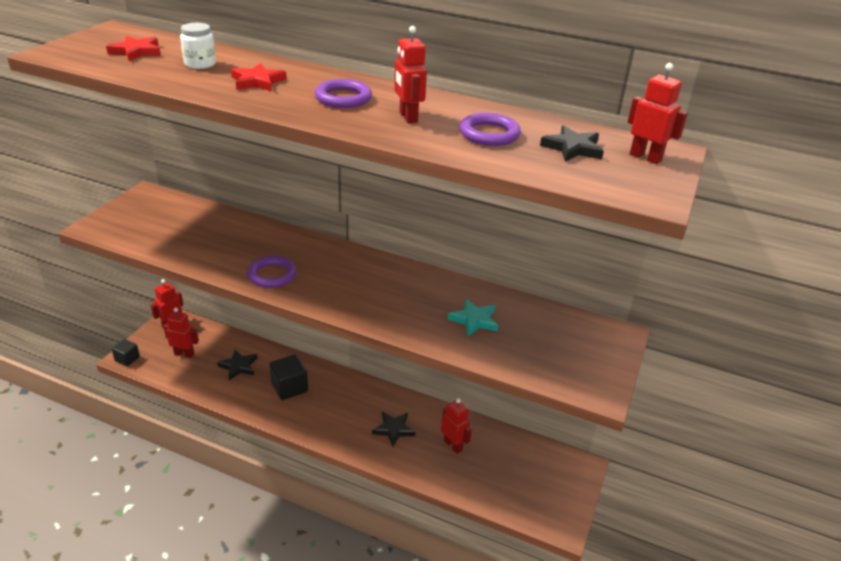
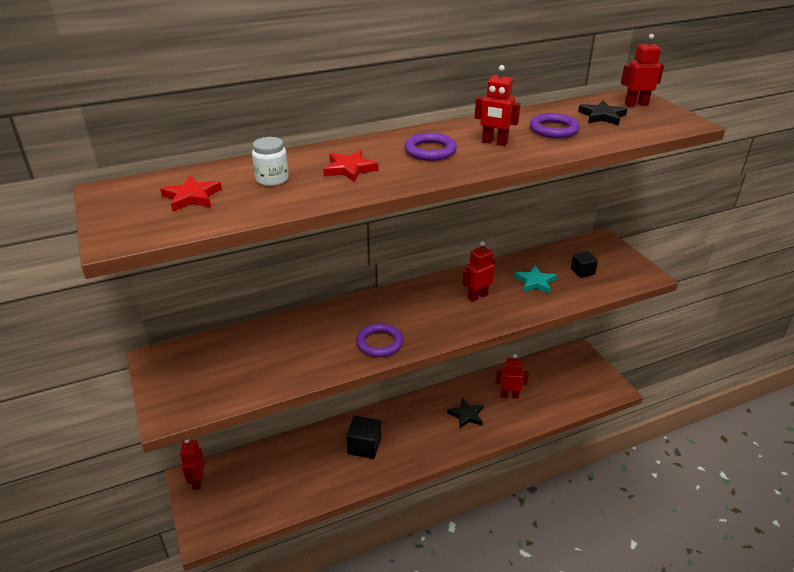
camera: 45 degrees left, 0 degrees up
black cube [112,339,140,367] -> black cube moved to [571,251,598,278]
red robot [164,308,199,358] -> red robot moved to [462,241,495,302]
black star [217,349,258,380] -> none

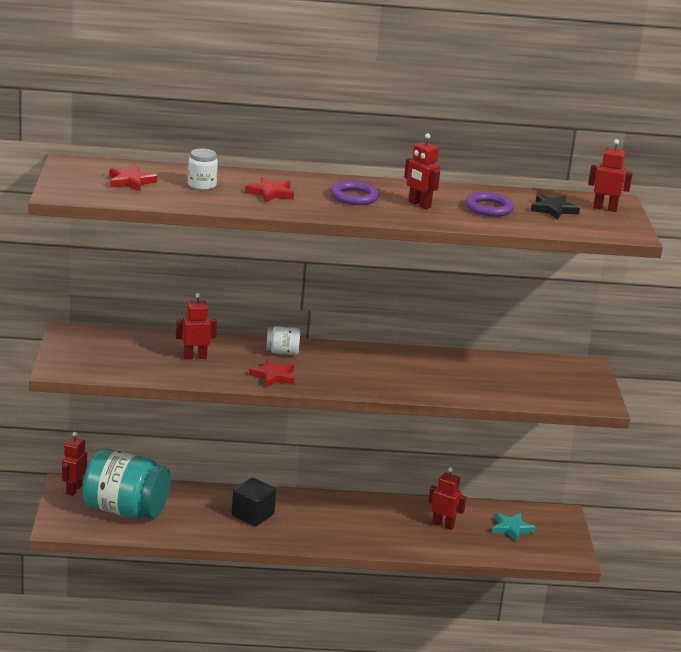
camera: 20 degrees right, 10 degrees down
purple ring [356,323,403,357] -> red star [249,358,295,387]
black star [447,398,483,429] -> none
red robot [462,241,495,302] -> red robot moved to [176,293,217,359]
turquoise star [514,266,557,294] -> turquoise star moved to [492,513,536,542]
black cube [571,251,598,278] -> none
none -> turquoise jar [83,448,171,519]
none -> white jar [266,326,300,355]

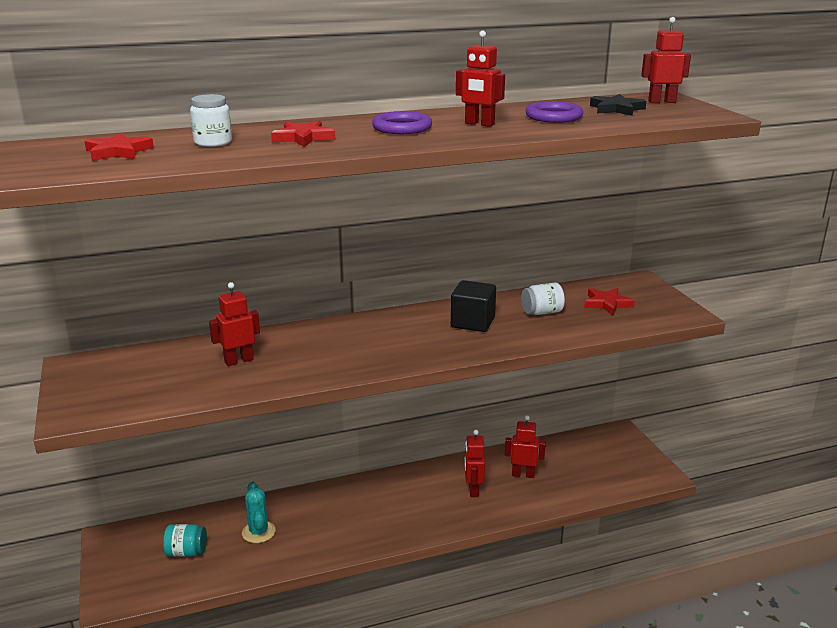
camera: 15 degrees left, 0 degrees up
red robot [62,432,87,496] -> red robot moved to [464,430,485,497]
turquoise jar [83,448,171,519] -> turquoise jar [163,524,207,557], size x0.44
black cube [232,478,276,526] -> black cube moved to [451,280,496,332]
red star [249,358,295,387] -> red star moved to [584,288,635,315]
white jar [266,326,300,355] -> white jar moved to [521,283,565,315]
turquoise star [492,513,536,542] -> none
none -> turquoise cactus [242,481,276,543]

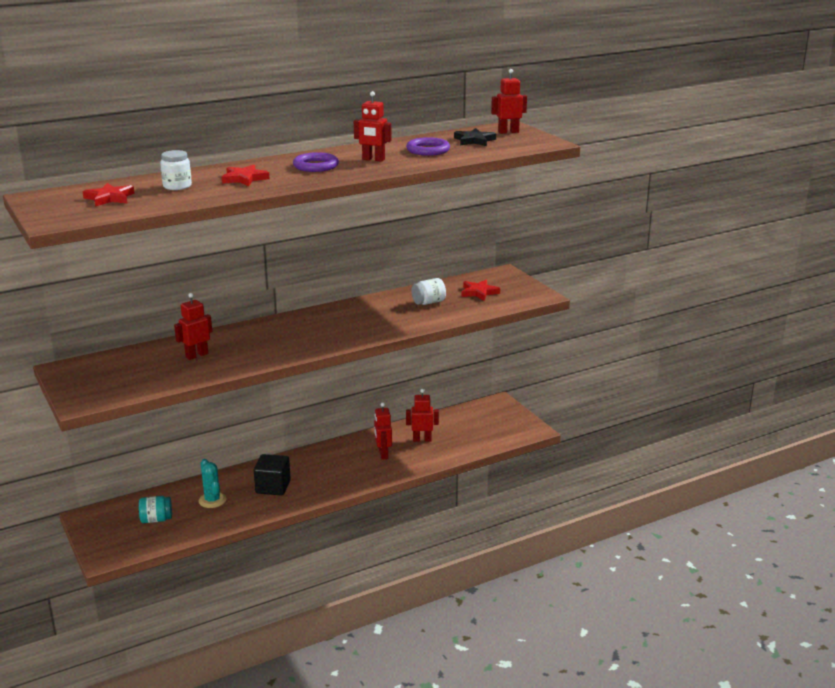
camera: 10 degrees left, 0 degrees up
black cube [451,280,496,332] -> black cube moved to [254,454,291,496]

